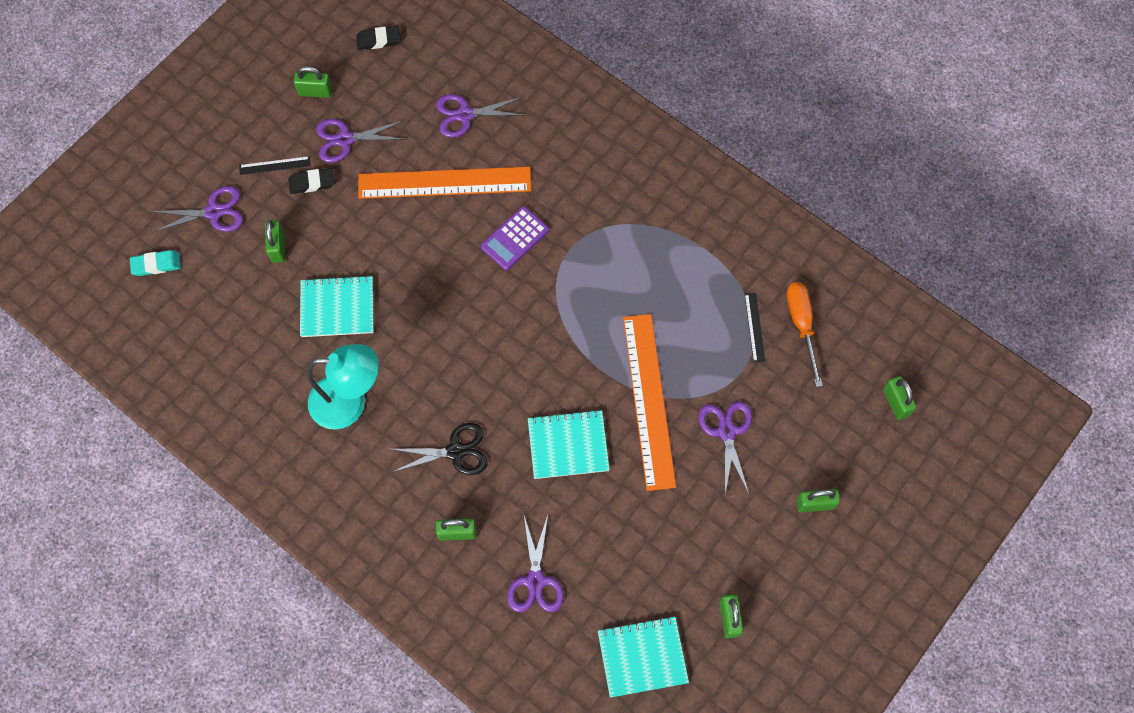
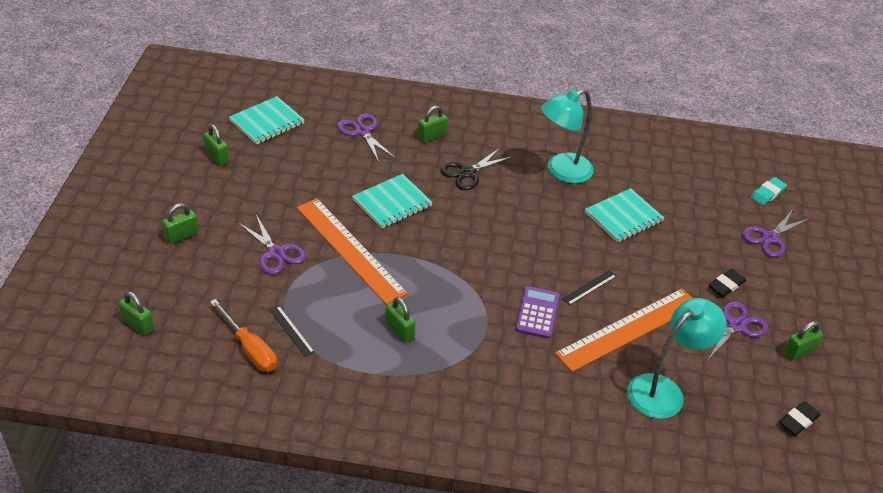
camera: 145 degrees right, 25 degrees down
black ruler [239,156,311,175] -> black ruler moved to [562,270,617,305]
green padlock [265,220,285,263] -> green padlock moved to [385,297,416,343]
purple scissors [436,94,525,138] -> turquoise lamp [627,298,727,419]

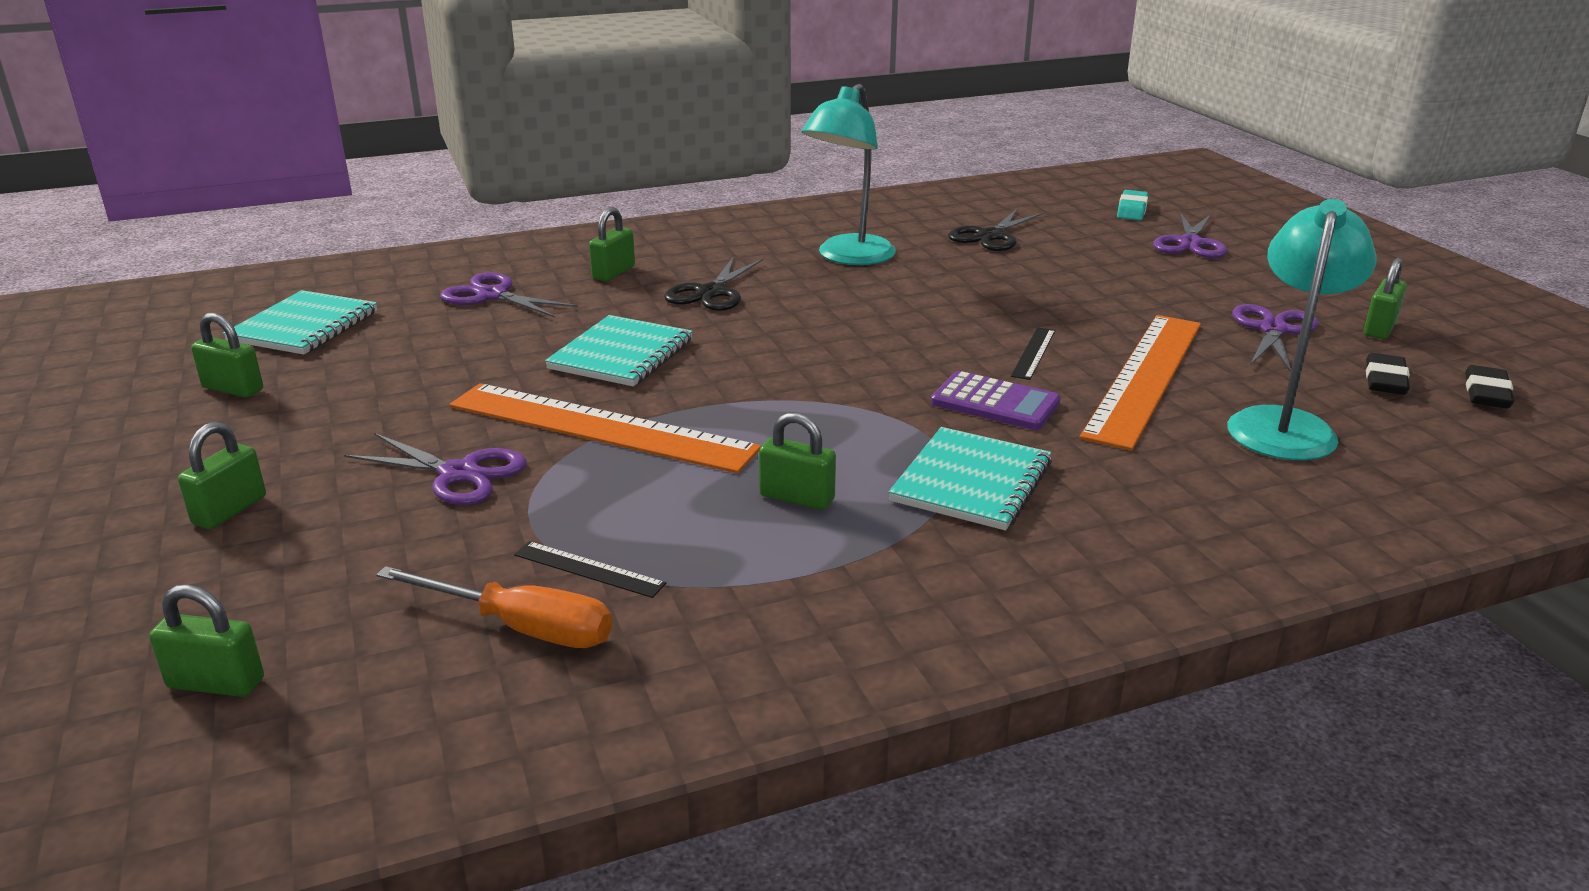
camera: 25 degrees left, 15 degrees down
purple calculator [515,286,560,339] -> purple calculator turned 135 degrees clockwise [931,371,1061,430]
turquoise notebook [585,188,664,243] -> turquoise notebook moved to [889,427,1052,530]
black eraser [708,269,746,297] -> black eraser moved to [1366,353,1410,395]
none -> black scissors [948,209,1044,251]

